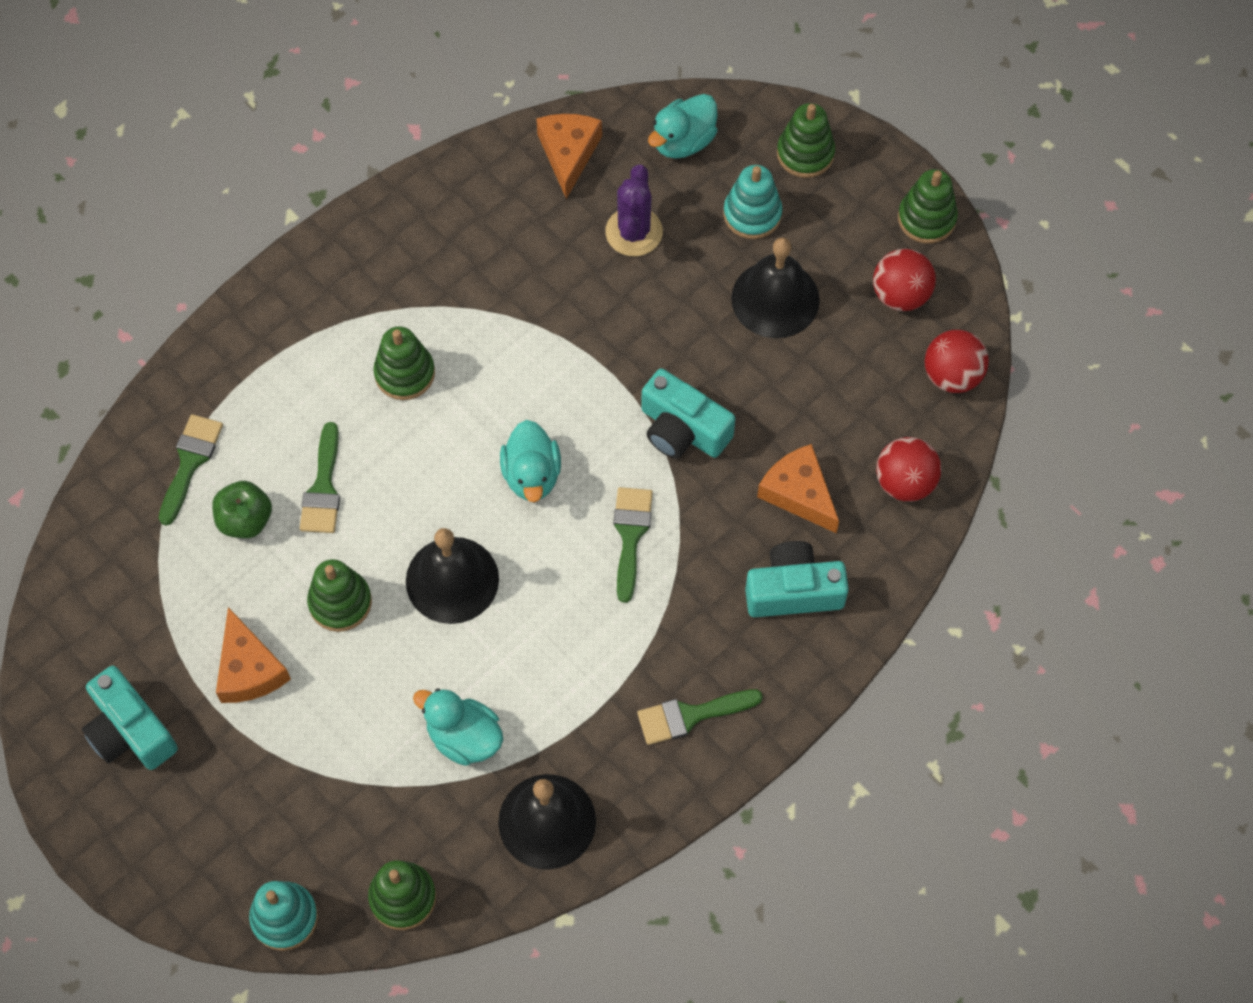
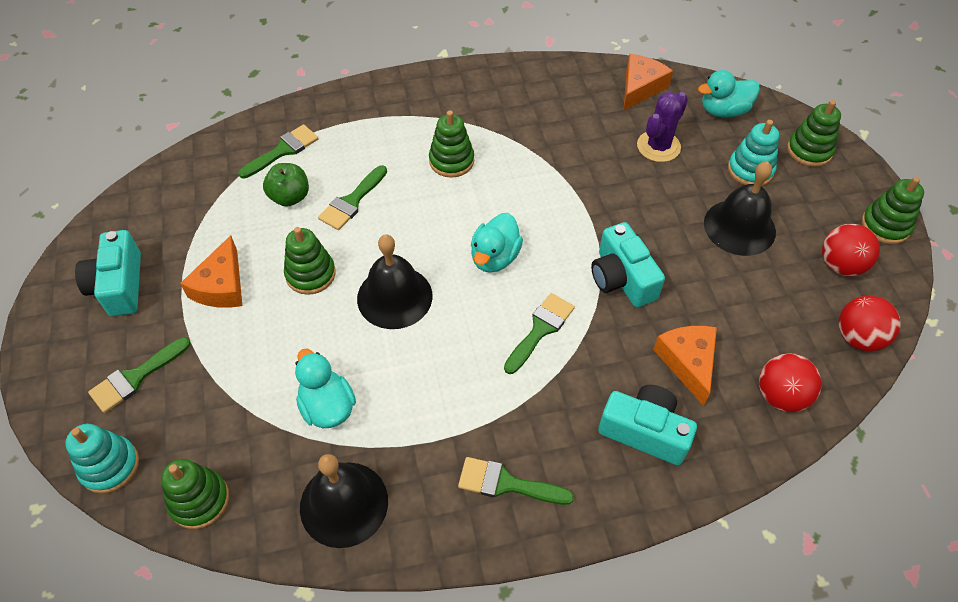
camera: 30 degrees right, 10 degrees down
none -> green brush [88,337,191,413]

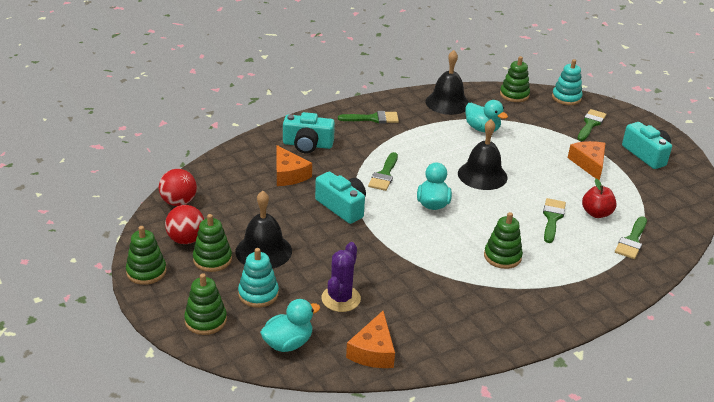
camera: 160 degrees right, 20 degrees down
green apple [263,163,309,207] -> red apple [582,179,617,218]
green stacking toy [284,227,336,295] -> green stacking toy moved to [193,214,232,272]
red ball [759,353,822,412] -> none

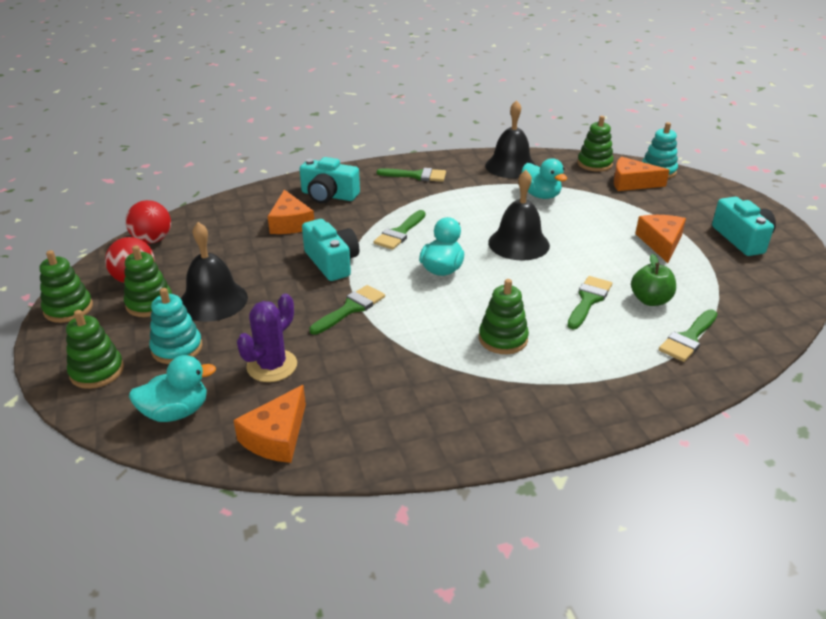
camera: 15 degrees right, 0 degrees up
green brush [578,109,606,141] -> green brush moved to [309,285,385,335]
red apple [582,179,617,218] -> green apple [631,254,676,306]
none -> orange cheese [614,156,670,191]

